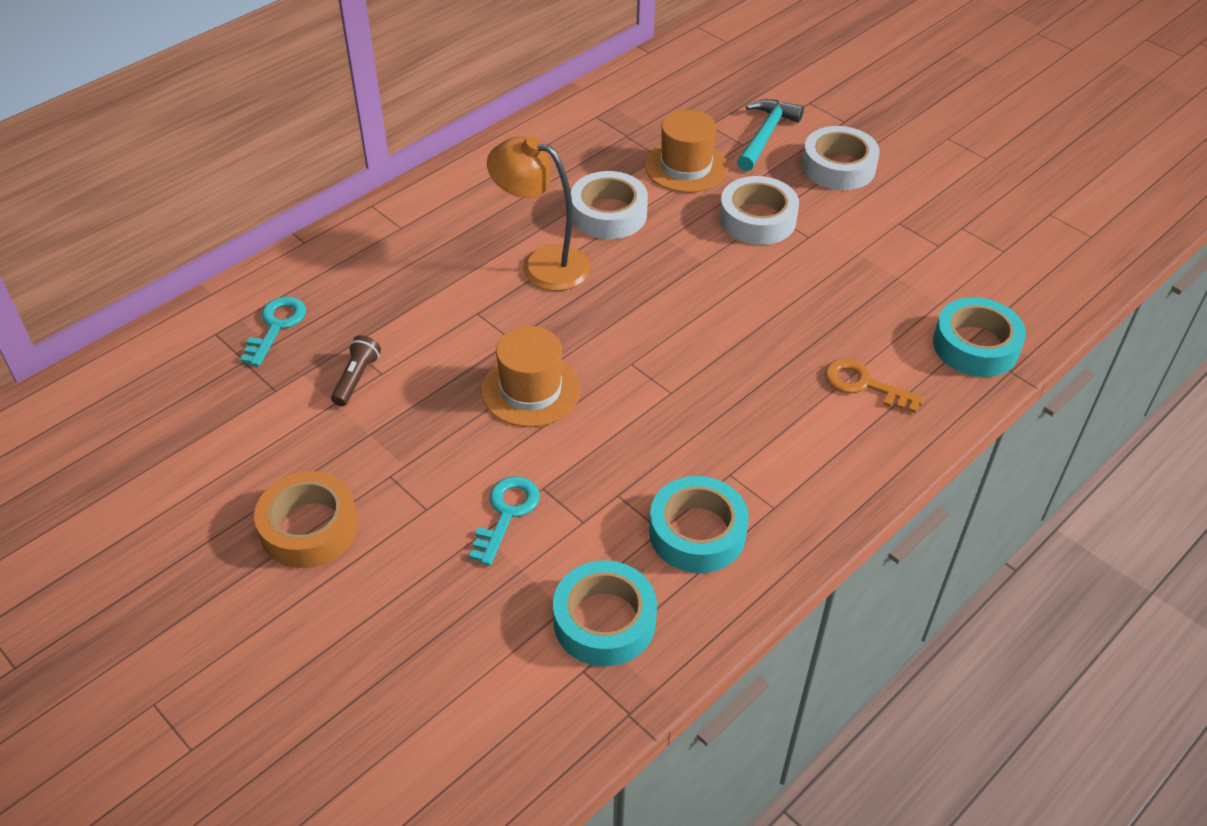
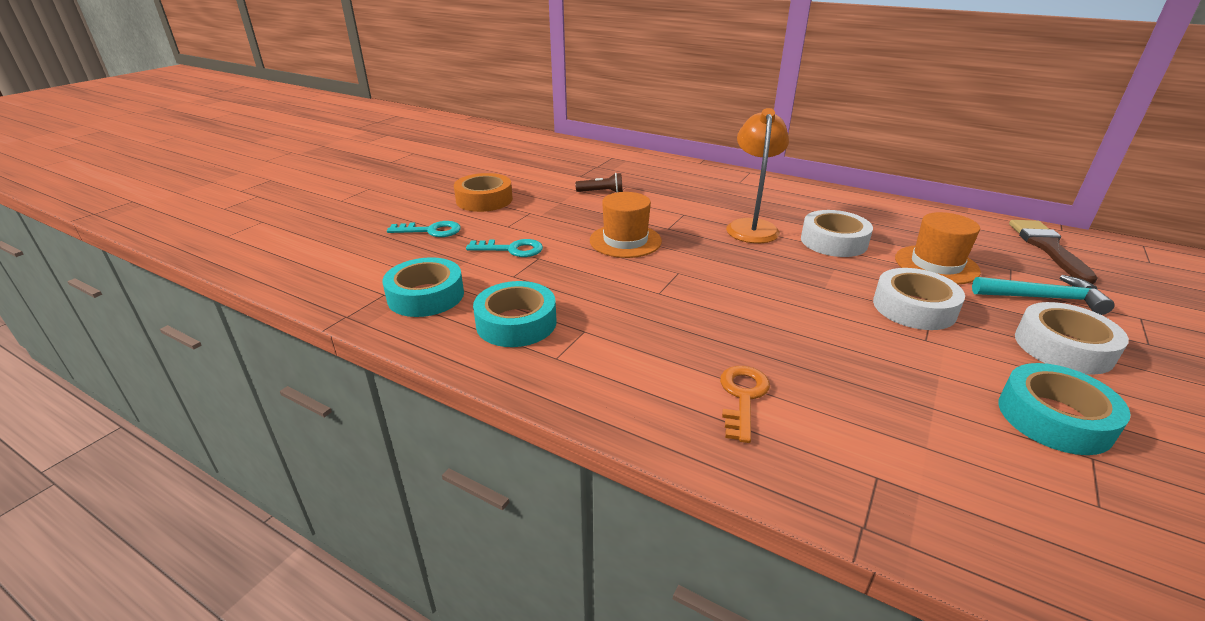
camera: 75 degrees right, 15 degrees down
turquoise key [240,297,306,367] -> turquoise key moved to [387,221,461,237]
turquoise tape [933,297,1026,377] -> turquoise tape moved to [999,363,1131,455]
none -> brown brush [1009,220,1098,284]

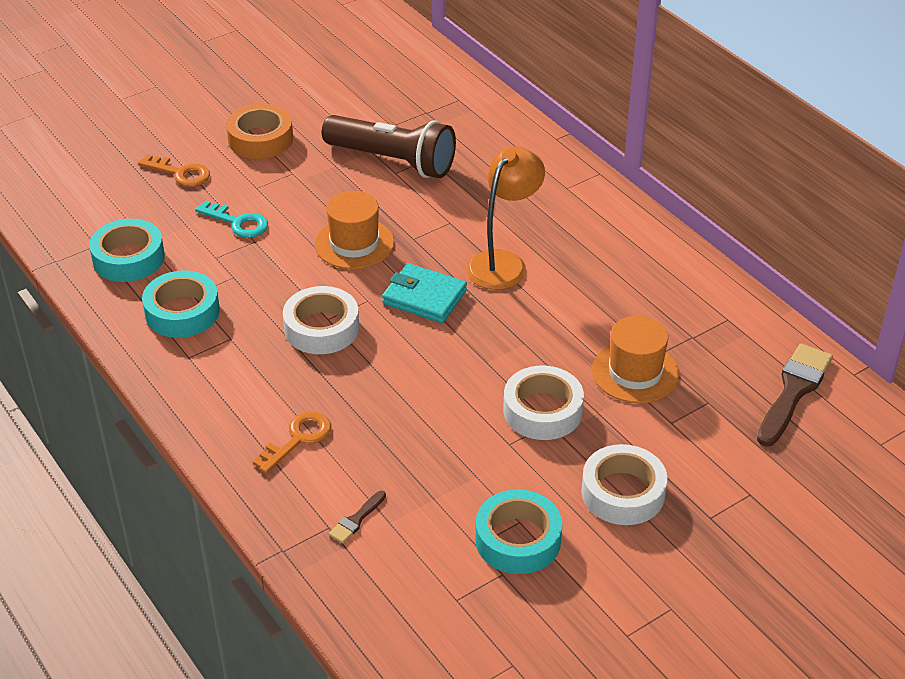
camera: 25 degrees right, 10 degrees up
turquoise key [387,221,461,237] -> orange key [138,154,210,187]
brown flashlight [575,173,623,192] -> brown flashlight [322,115,456,178], size x2.34
white tape [801,210,873,257] -> white tape moved to [283,286,359,354]
turquoise hammer [972,275,1114,315] -> none
none -> brown brush [329,491,386,544]
none -> turquoise wallet [382,263,467,323]

